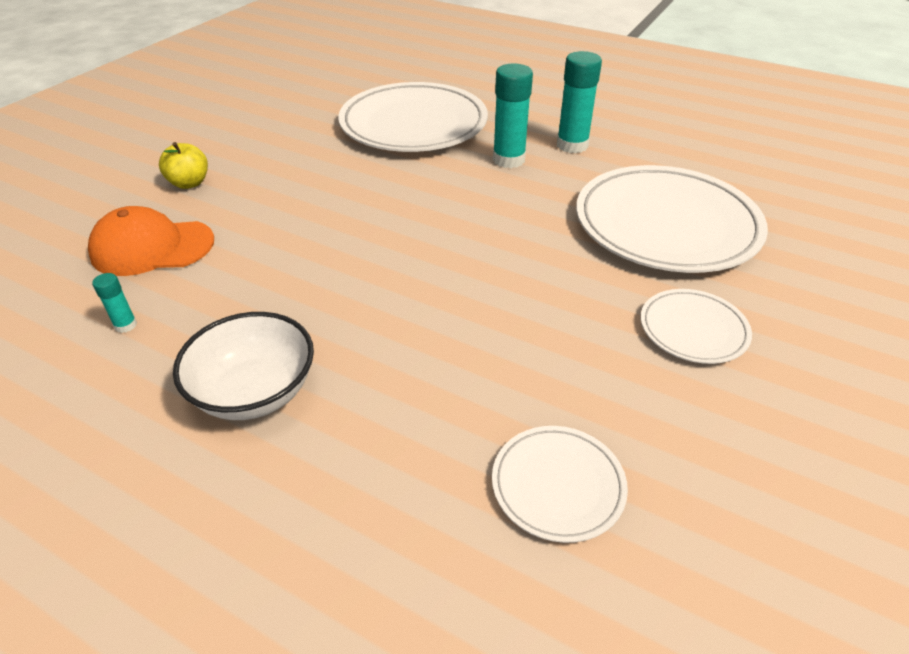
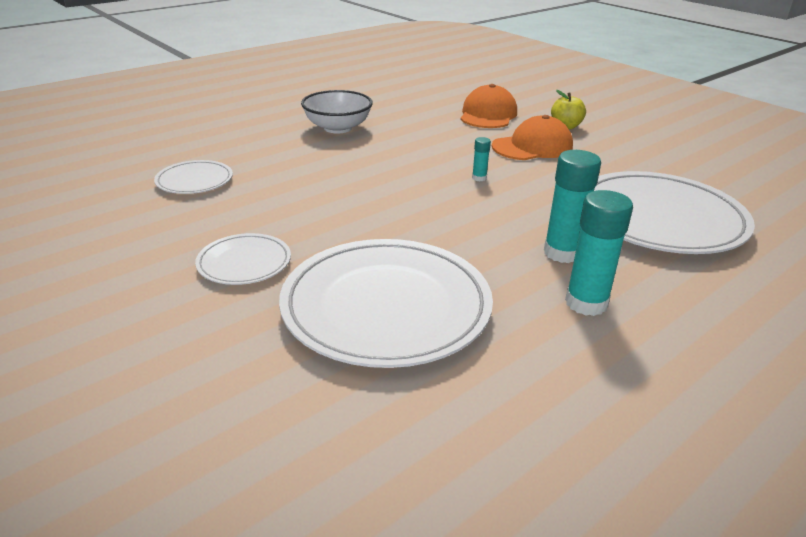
camera: 110 degrees right, 10 degrees down
turquoise glue stick [92,273,137,333] -> turquoise glue stick moved to [472,137,491,181]
none -> orange cap [492,115,573,160]

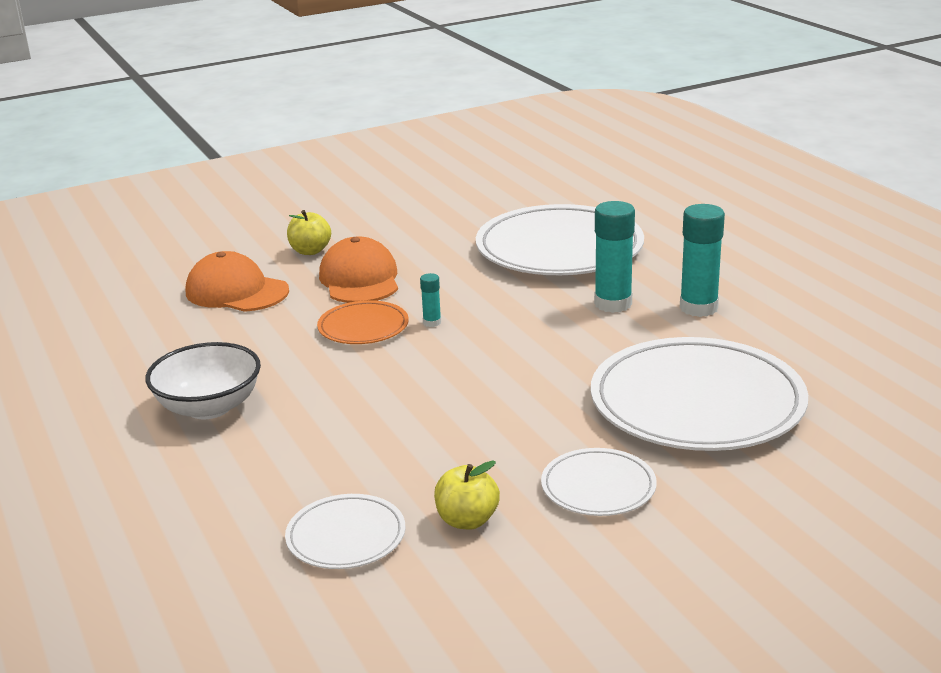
camera: 75 degrees left, 5 degrees down
none -> orange plate [317,300,409,344]
none -> yellow apple [434,460,500,529]

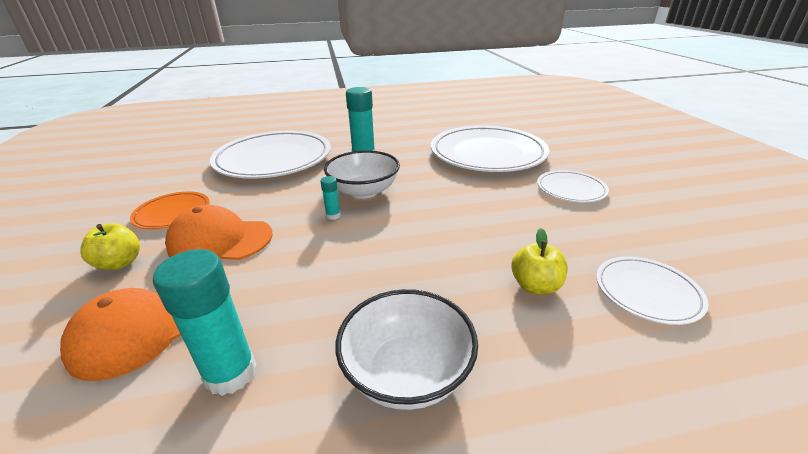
camera: 75 degrees left, 5 degrees up
orange plate [317,300,409,344] -> orange plate moved to [130,191,209,229]
yellow apple [434,460,500,529] -> yellow apple moved to [511,228,568,295]
turquoise glue stick [680,204,725,317] -> turquoise glue stick moved to [153,249,256,396]
none -> white bowl [324,150,400,199]

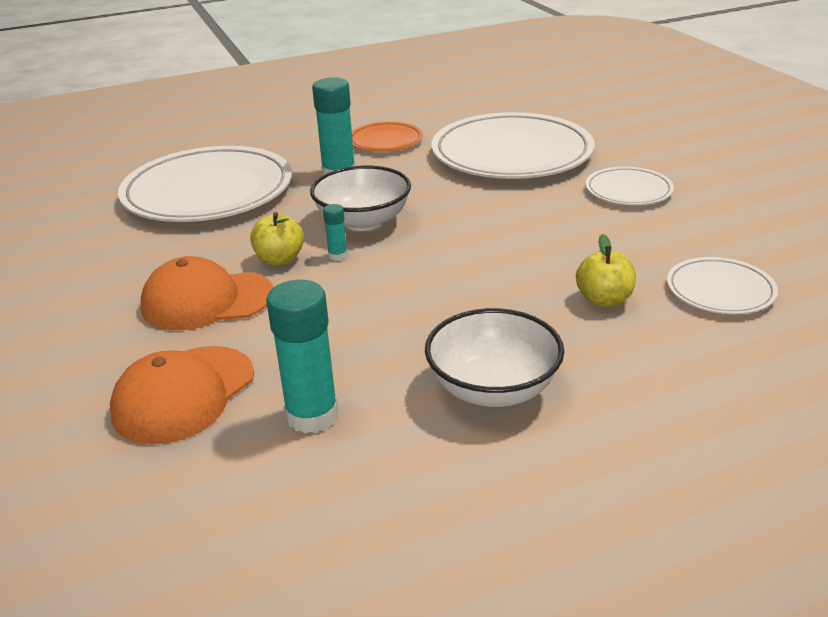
camera: 10 degrees left, 0 degrees up
yellow apple [80,223,140,270] -> yellow apple moved to [250,212,304,265]
orange plate [130,191,209,229] -> orange plate moved to [352,122,423,152]

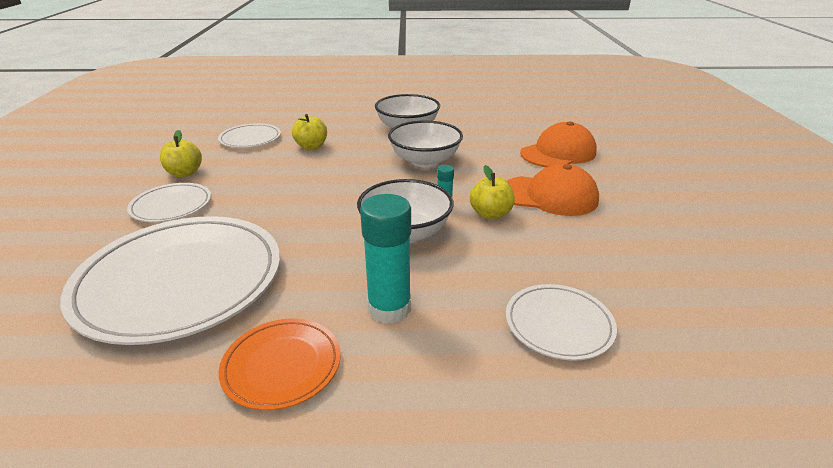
camera: 160 degrees left, 0 degrees up
white plate [118,146,292,222] -> white plate [506,284,617,361], size x0.49
turquoise glue stick [266,280,338,433] -> none
none -> yellow apple [160,130,202,177]
none -> white bowl [388,120,463,168]

